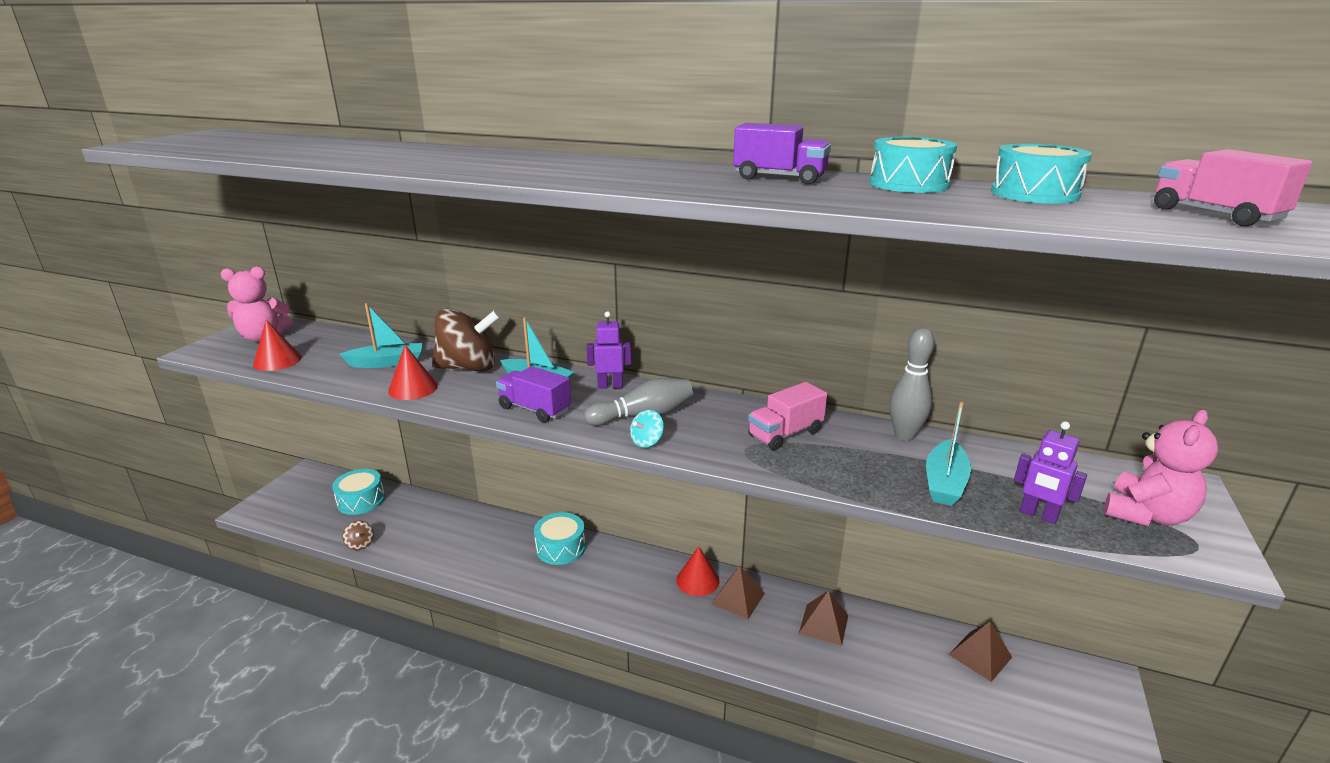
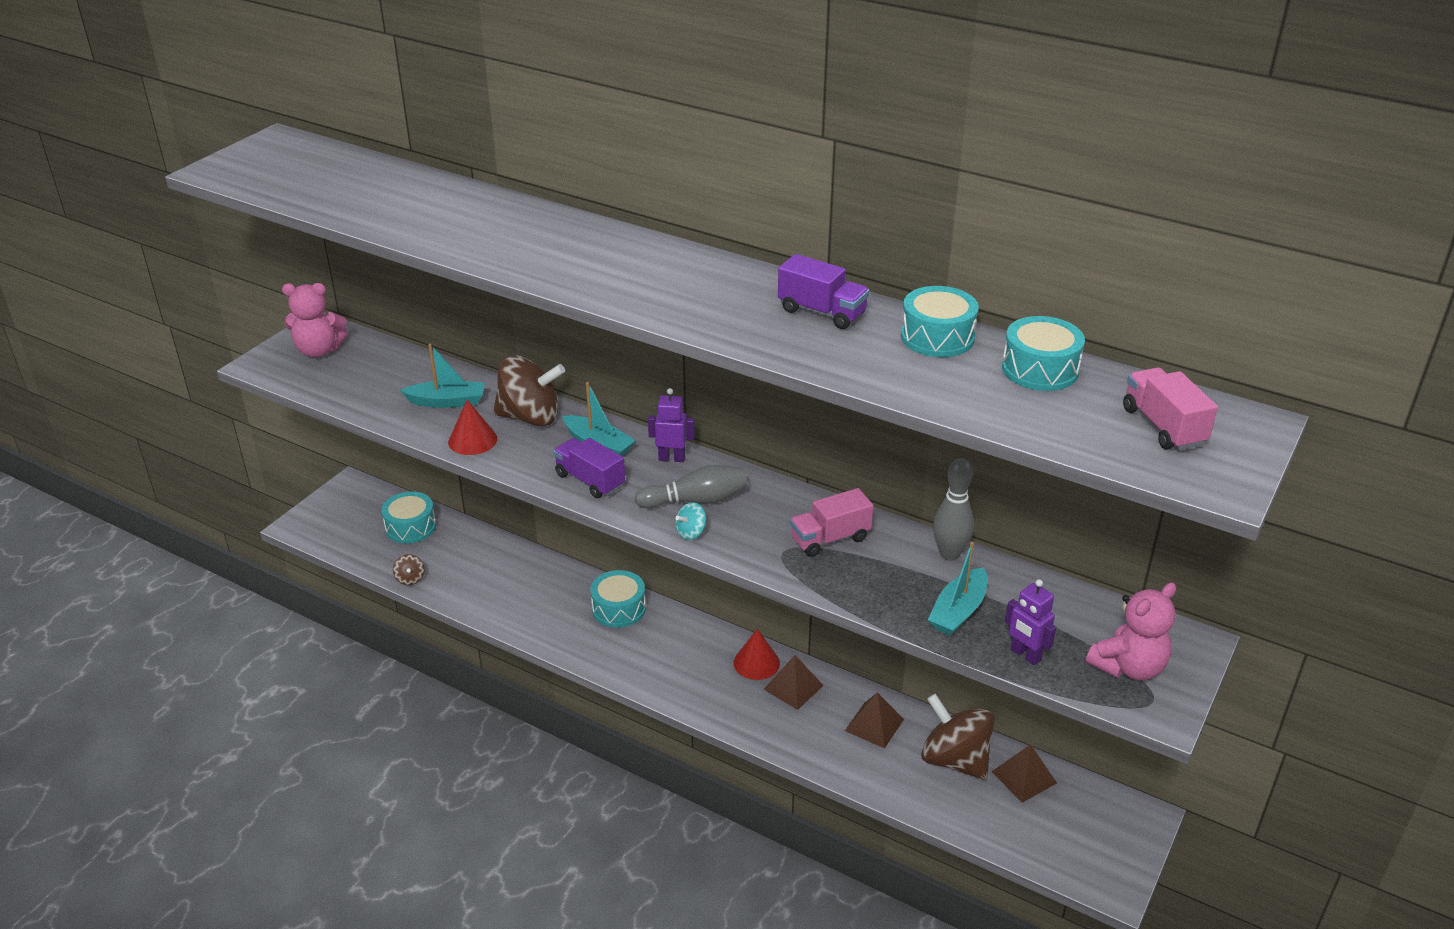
camera: 10 degrees right, 10 degrees up
red cone [253,319,302,371] -> none
none -> brown spinning top [921,693,995,780]

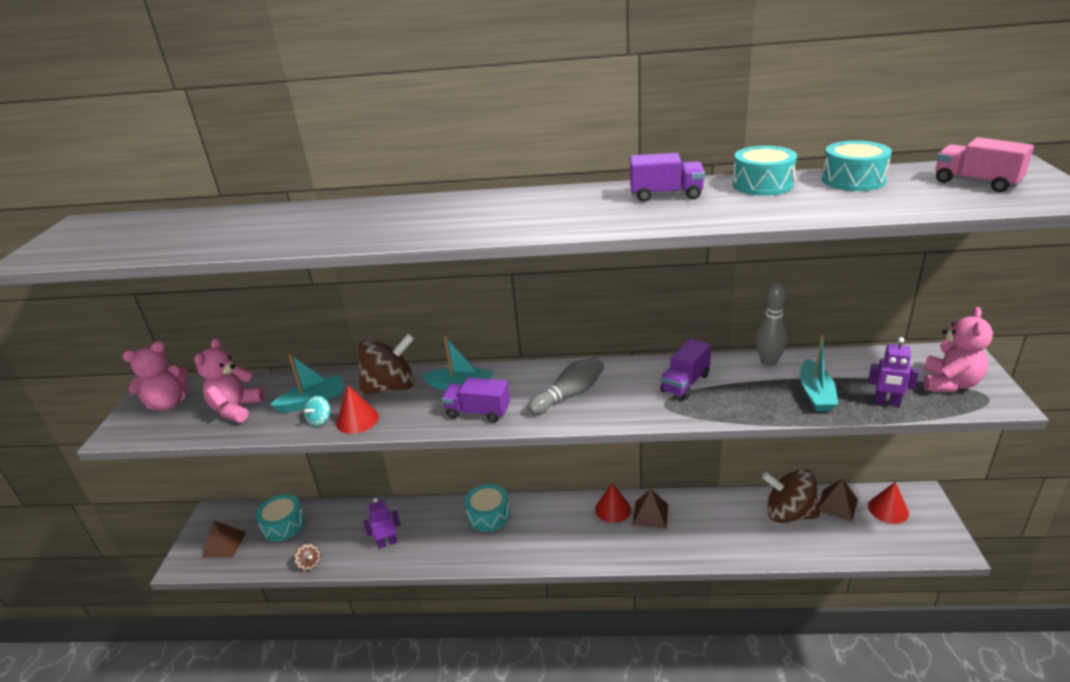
camera: 25 degrees left, 5 degrees down
purple robot [648,388,695,462] -> purple robot moved to [363,498,400,549]
turquoise spinning top [675,502,706,540] -> turquoise spinning top moved to [304,396,330,426]
pink truck [790,488,873,557] -> purple truck [660,339,711,400]
brown pyramid [845,692,904,749] -> brown pyramid moved to [202,520,246,558]
none -> pink teddy bear [194,338,265,423]
none -> red cone [868,482,909,524]

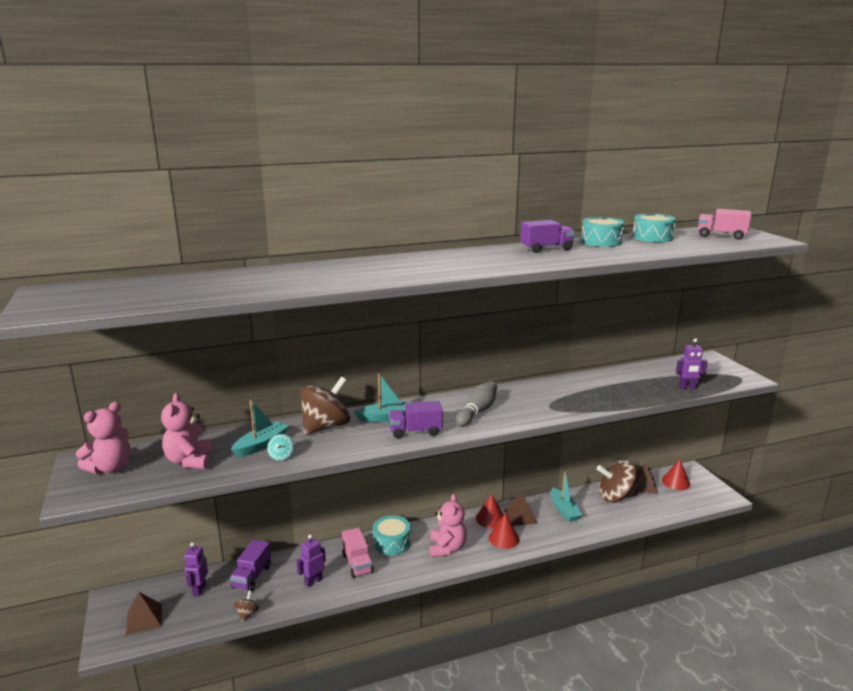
camera: 25 degrees left, 10 degrees down
turquoise drum [256,494,305,541] -> purple robot [184,542,208,597]
brown spinning top [294,543,321,571] -> brown spinning top turned 105 degrees counterclockwise [234,591,259,622]
red cone [336,385,379,434] -> red cone moved to [489,513,520,549]
purple truck [660,339,711,400] -> purple truck moved to [230,540,271,592]
grey bowling pin [755,282,788,366] -> none
turquoise boat [800,335,838,411] -> turquoise boat moved to [551,471,583,522]
pink teddy bear [924,307,993,392] -> pink teddy bear moved to [430,493,467,558]
none -> pink truck [342,528,374,578]

